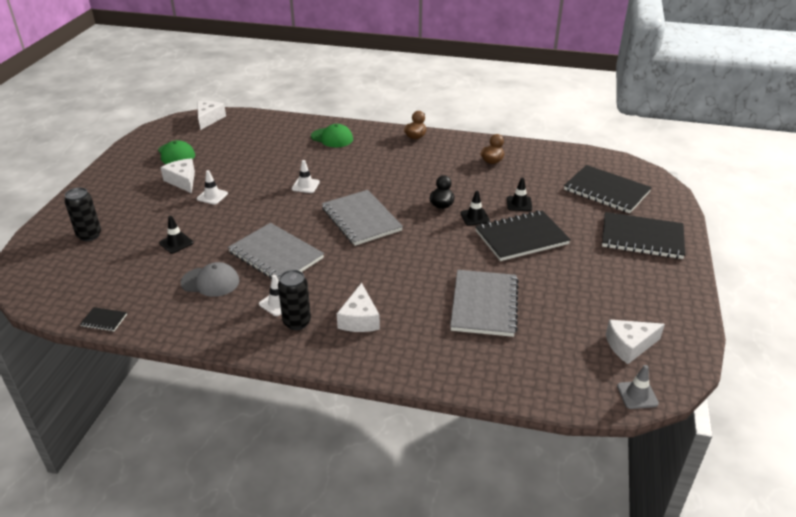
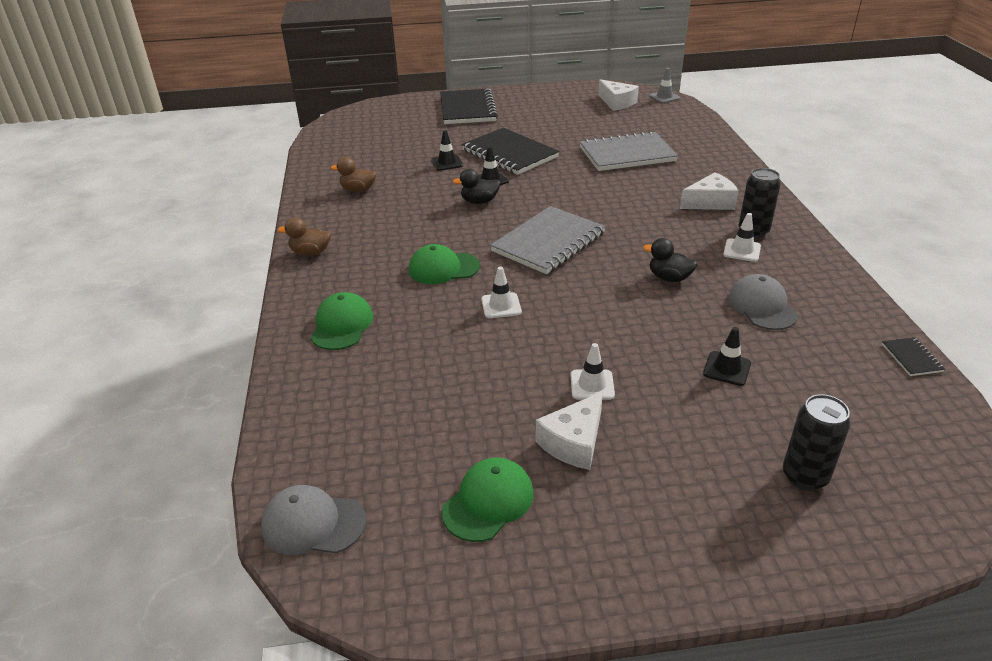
camera: 110 degrees left, 0 degrees up
white cheese [197,101,226,130] -> grey cap [261,485,366,555]
grey notebook [228,223,324,280] -> black duck [643,238,698,282]
black notebook [564,165,652,213] -> none
none -> green cap [409,244,480,284]

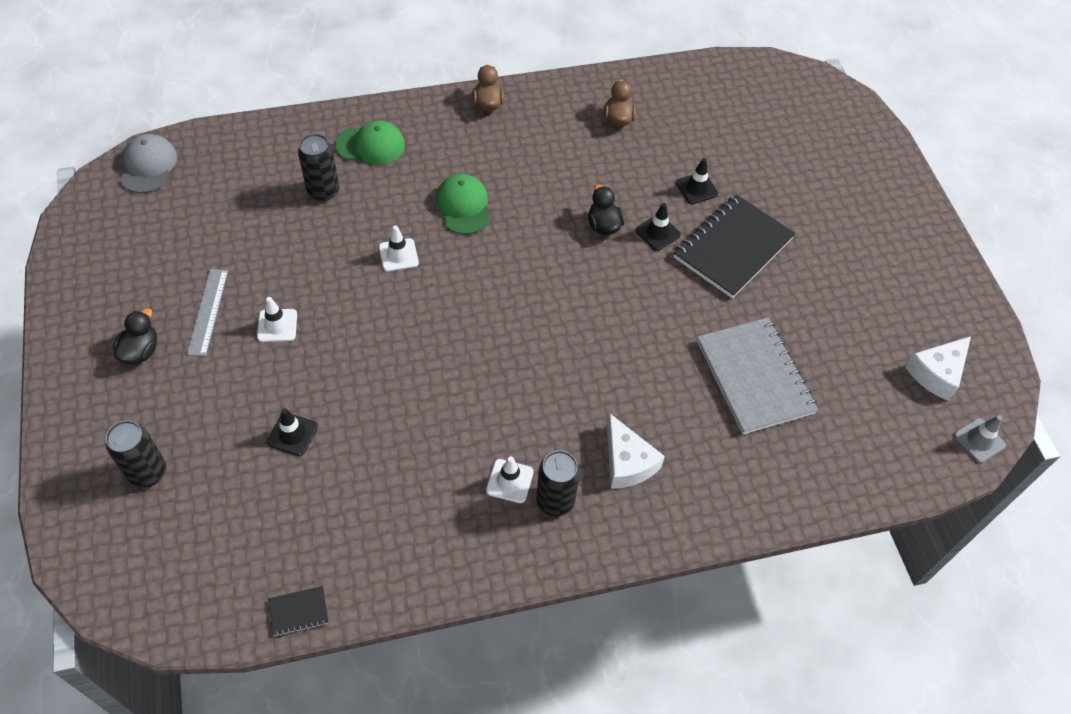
camera: 80 degrees right, 20 degrees up
black notebook [440,89,498,124] -> none
green cap [441,457,534,542] -> none
grey notebook [490,206,606,274] -> none
white cheese [536,391,603,470] -> grey ruler [187,269,228,356]
black duck [643,238,698,282] -> black duck moved to [113,308,157,364]
grey cap [728,274,798,330] -> none
none -> black can [298,134,339,201]

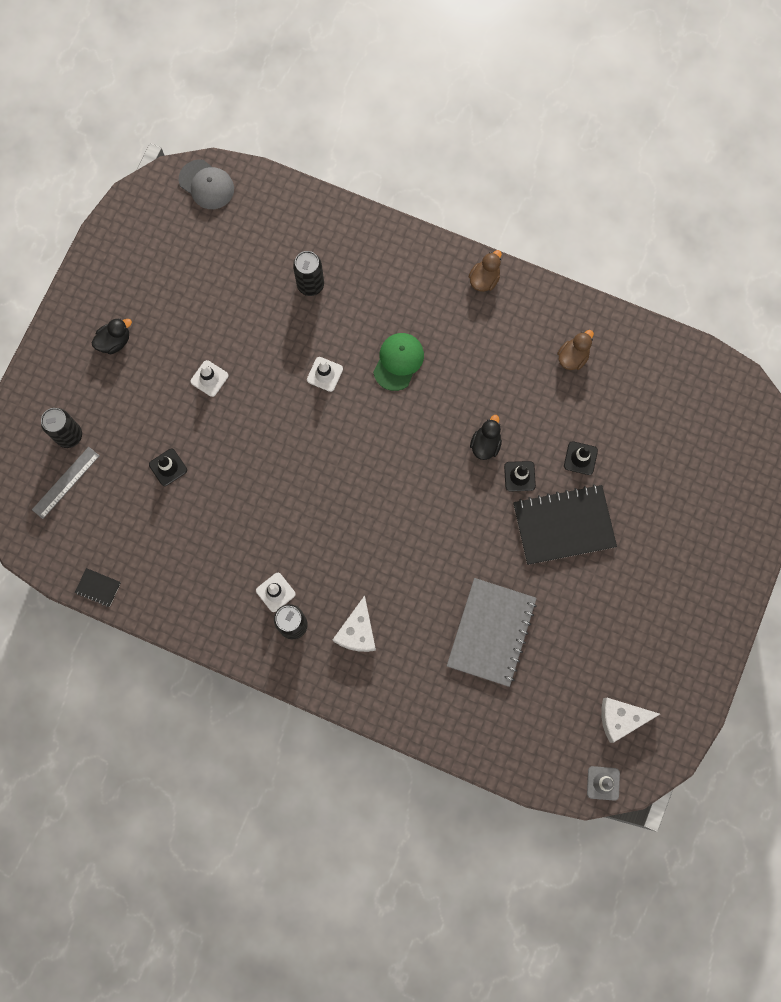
camera: 40 degrees right, 20 degrees up
grey cap [120,134,177,193] -> grey cap turned 90 degrees clockwise [179,160,234,209]
grey ruler [187,269,228,356] -> grey ruler moved to [32,447,99,519]
green cap [335,120,405,165] -> none

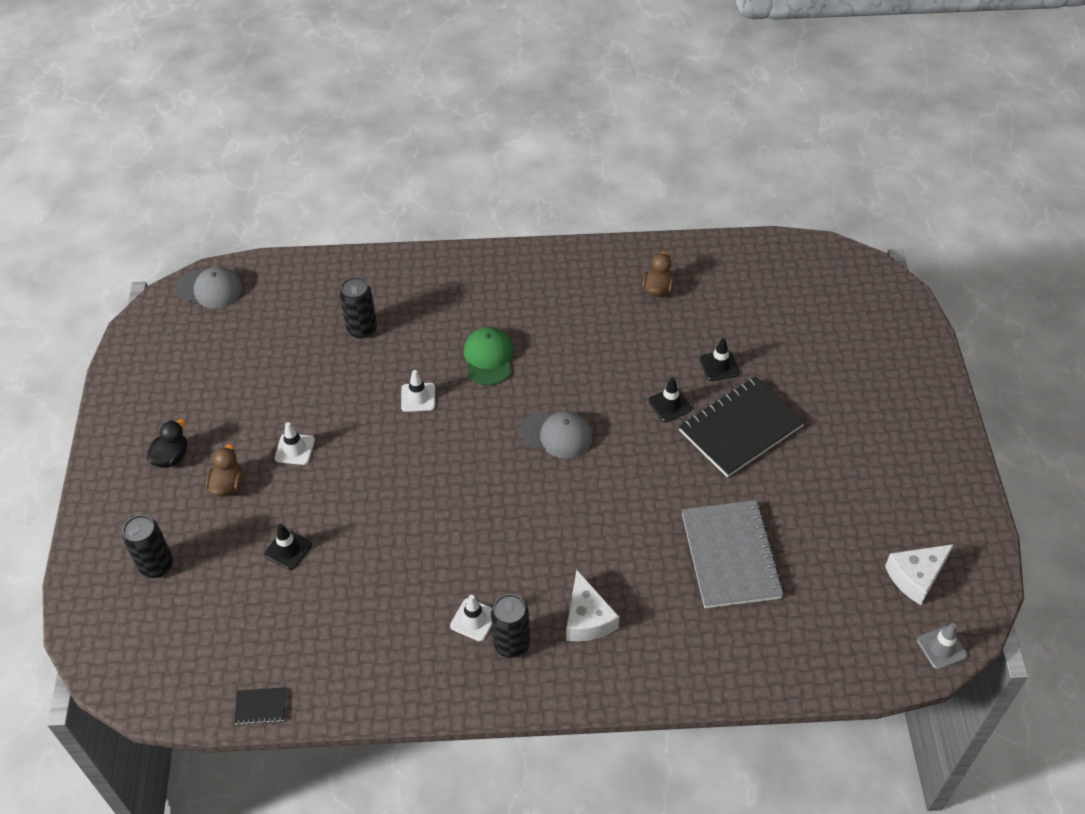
camera: 25 degrees left, 25 degrees down
grey ruler [32,447,99,519] -> none
brown duck [468,250,502,292] -> brown duck moved to [206,444,243,497]
black duck [470,415,502,460] -> none
none -> grey cap [521,411,592,459]

